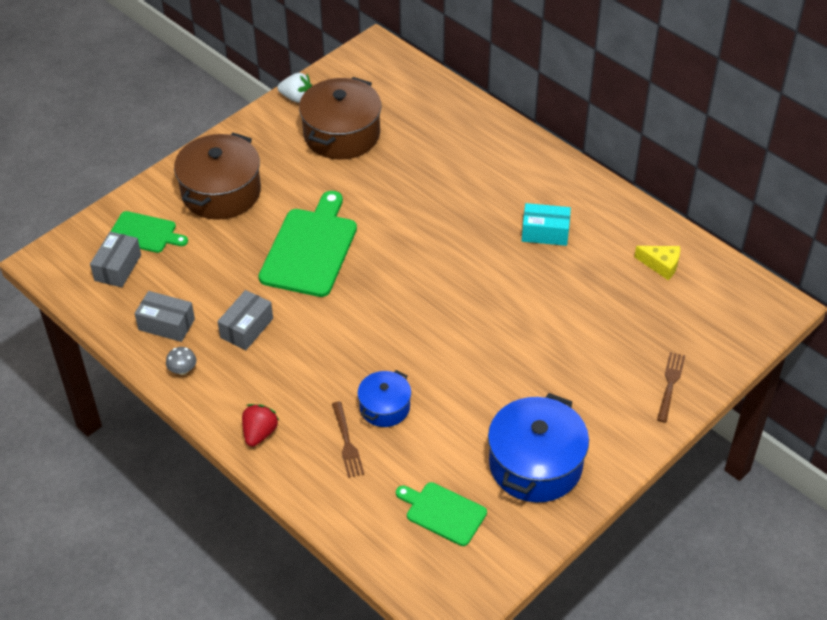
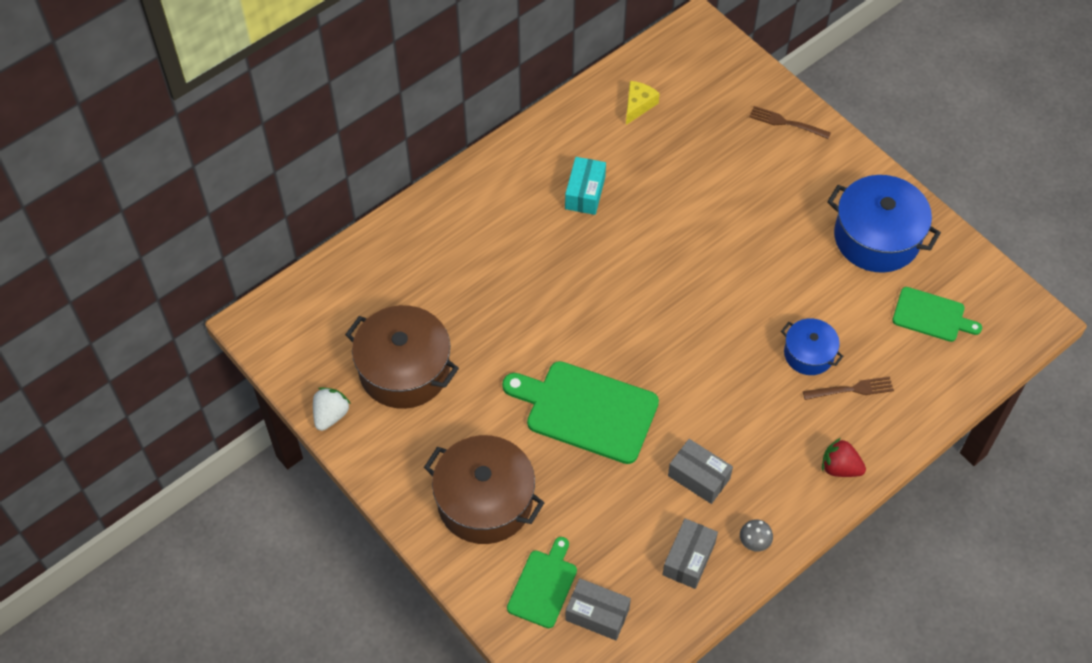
camera: 85 degrees left, 10 degrees up
green cutting board [396,482,487,546] -> green cutting board turned 105 degrees counterclockwise [892,287,982,342]

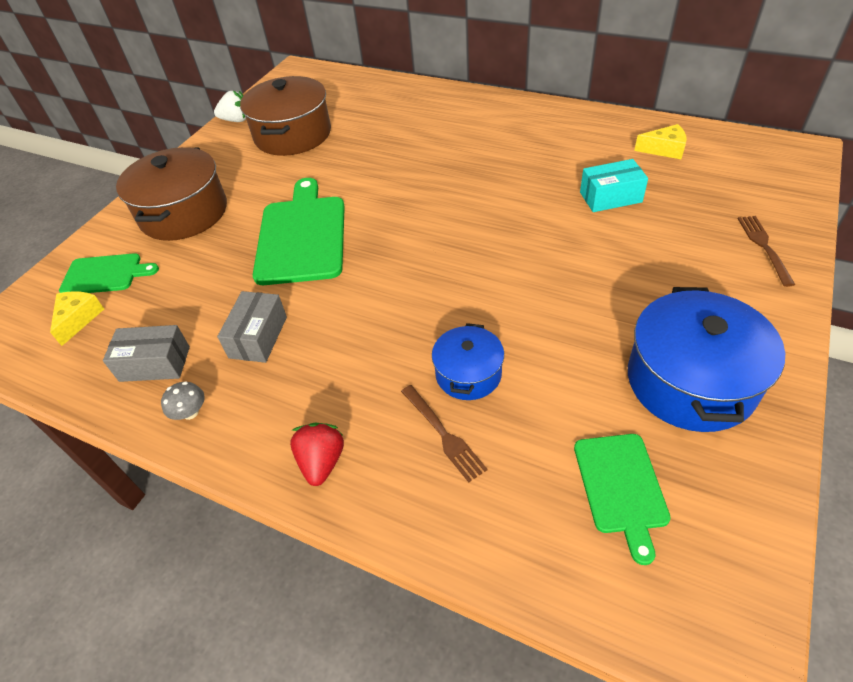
camera: 70 degrees right, 10 degrees down
turquoise box [565,157,606,215] -> turquoise box moved to [580,159,648,212]
grey box [565,578,631,641] -> yellow cheese [50,291,104,346]

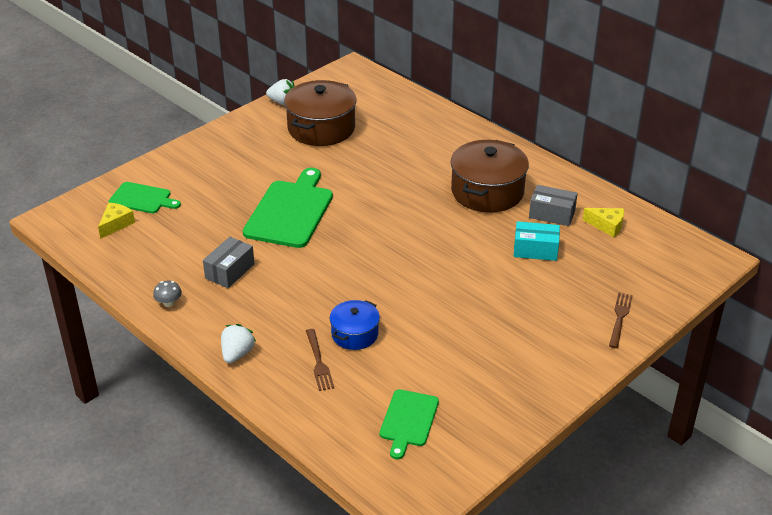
camera: 15 degrees right, 10 degrees down
grey box [103,325,190,382] -> grey box moved to [529,185,578,226]
brown pot [116,147,227,241] -> brown pot moved to [451,140,529,213]
red strawberry [290,423,344,486] -> white strawberry [221,324,256,363]
blue pot [628,287,785,432] -> none

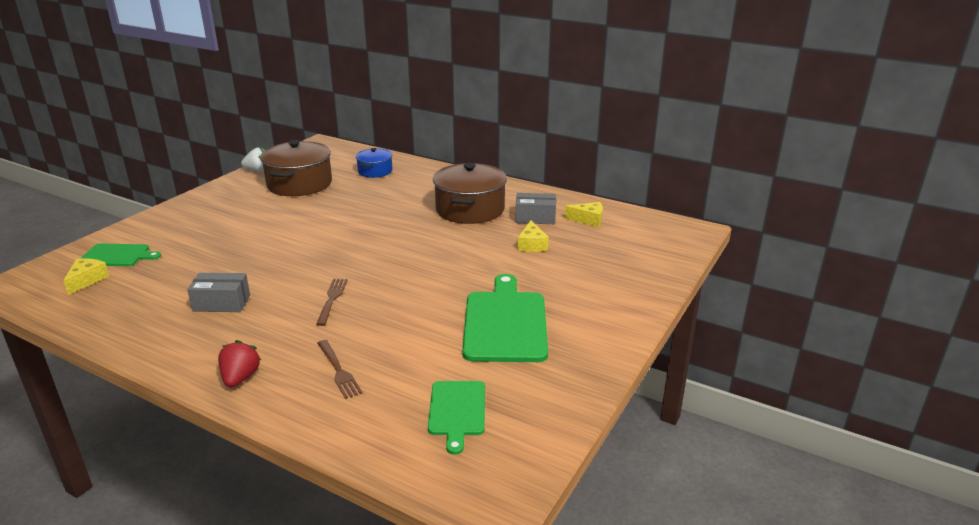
camera: 15 degrees left, 10 degrees down
grey mushroom [153,281,182,307] -> none
grey box [203,237,254,288] -> grey box turned 75 degrees clockwise [187,273,250,312]
white strawberry [221,324,256,363] -> red strawberry [218,340,261,388]
green cutting board [243,168,333,248] -> green cutting board moved to [462,274,548,362]
blue pot [330,300,380,350] -> blue pot moved to [356,148,393,178]
turquoise box [514,221,560,261] -> yellow cheese [517,221,549,252]
brown fork [609,293,633,348] -> brown fork moved to [316,279,348,326]

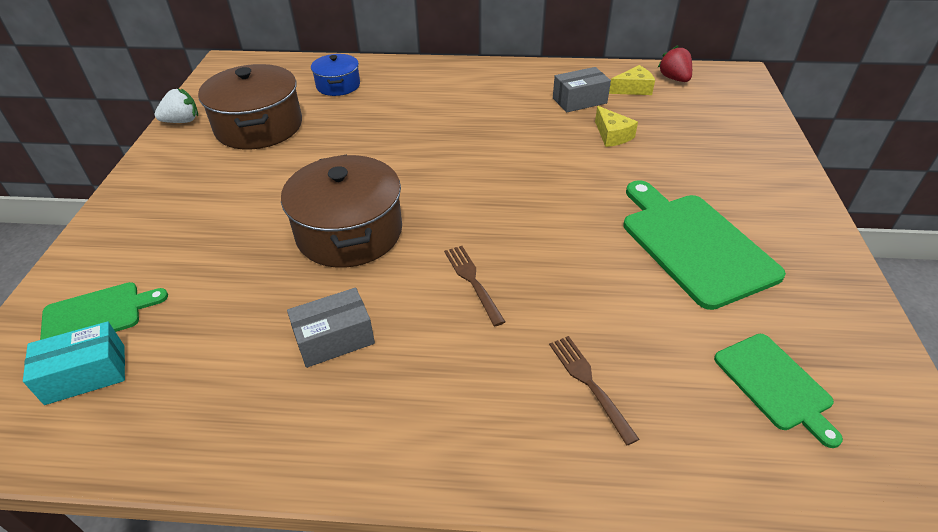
camera: 25 degrees left, 15 degrees up
yellow cheese [63,258,109,295] -> turquoise box [23,321,125,405]
red strawberry [218,340,261,388] -> red strawberry moved to [657,45,692,82]
brown fork [317,340,363,399] -> brown fork turned 150 degrees counterclockwise [549,336,639,445]
brown pot [433,163,507,224] -> brown pot moved to [281,154,402,268]

